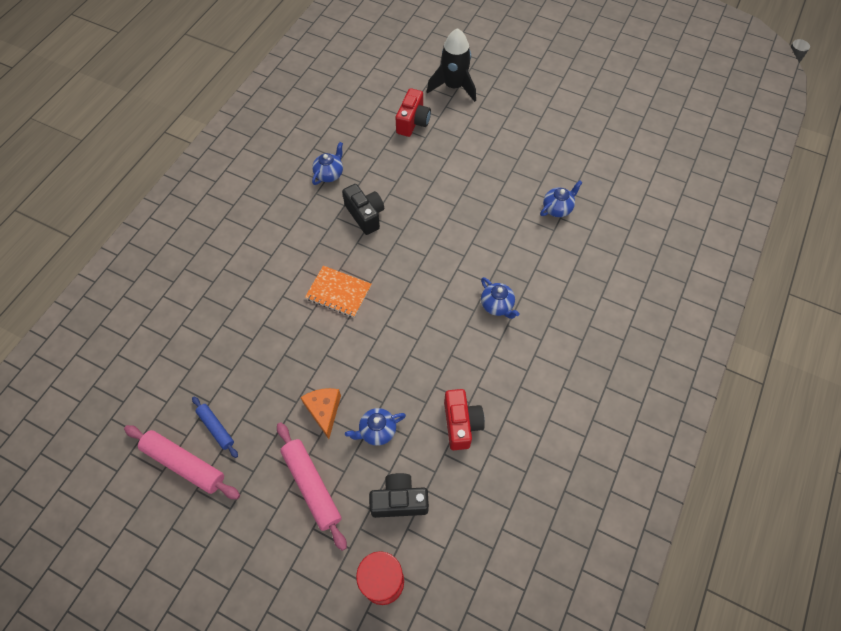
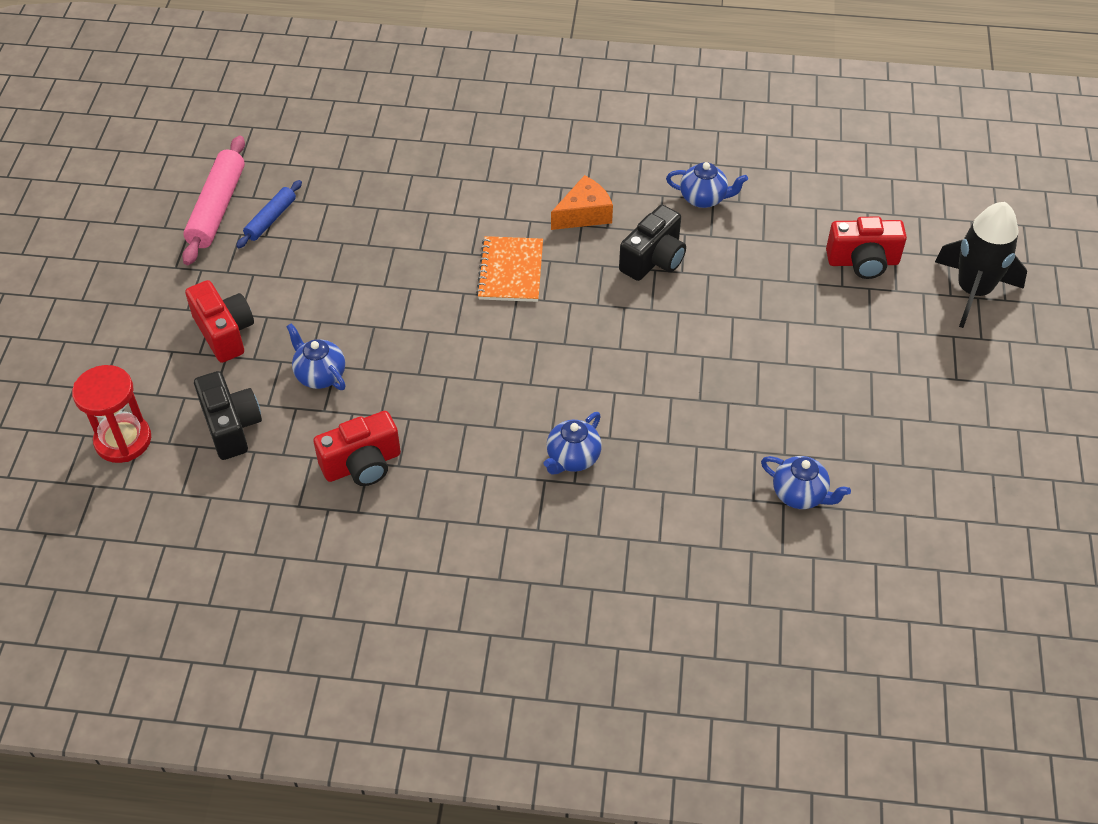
camera: 70 degrees right, 10 degrees down
pink rolling pin [277,422,347,551] -> red camera [185,280,254,363]
orange cheese [300,388,341,439] -> orange cheese moved to [551,175,613,230]

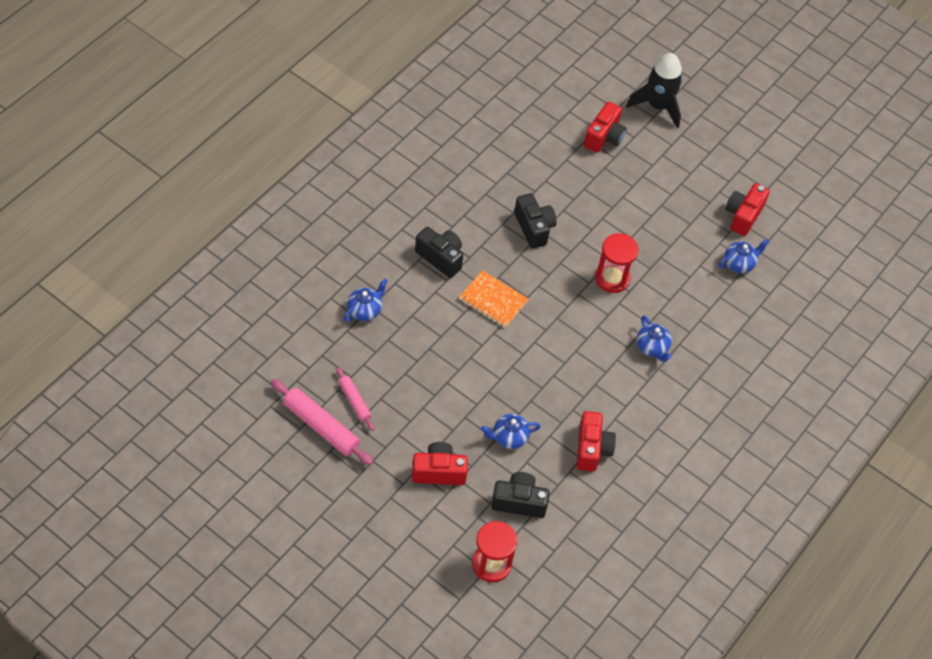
camera: 65 degrees left, 5 degrees up
blue rolling pin [236,180,302,248] -> pink rolling pin [336,367,374,431]
orange cheese [551,175,613,230] -> none
blue teapot [666,162,748,208] -> blue teapot moved to [344,278,388,322]
none -> black camera [415,227,463,278]
none -> red hourglass [595,233,638,293]
none -> red camera [725,183,770,236]

